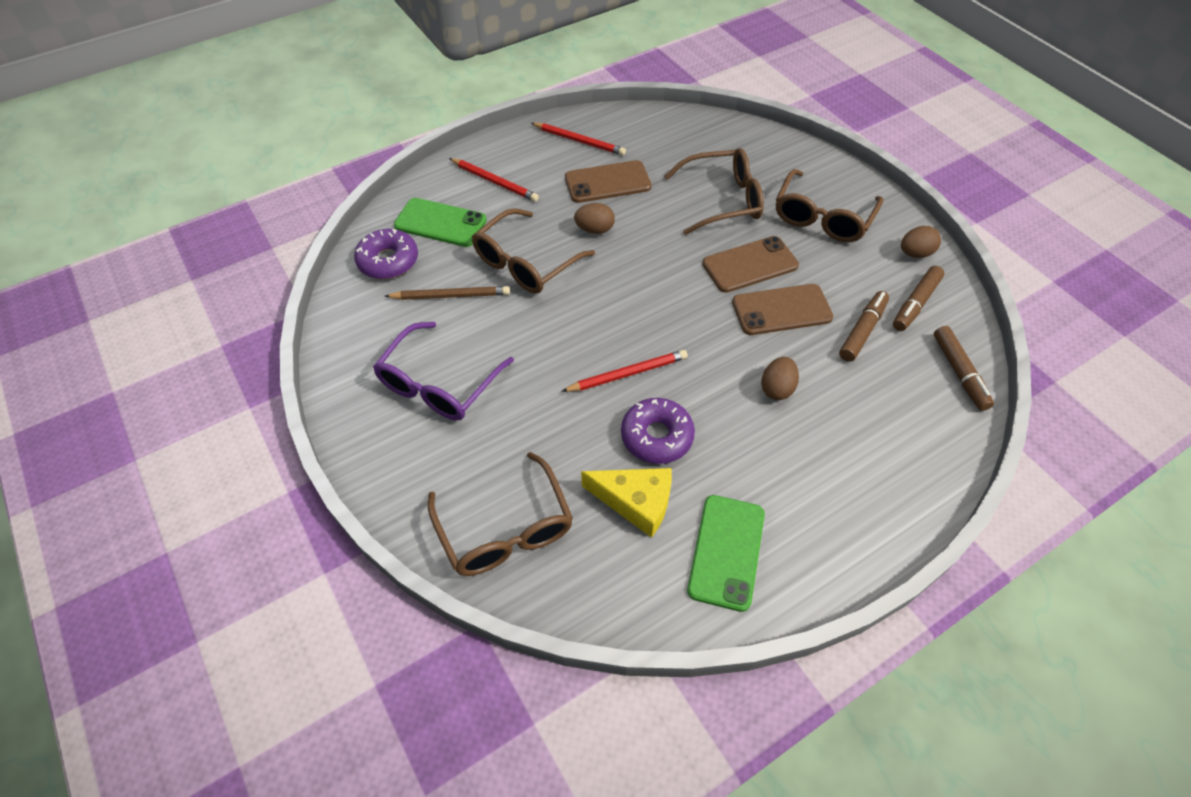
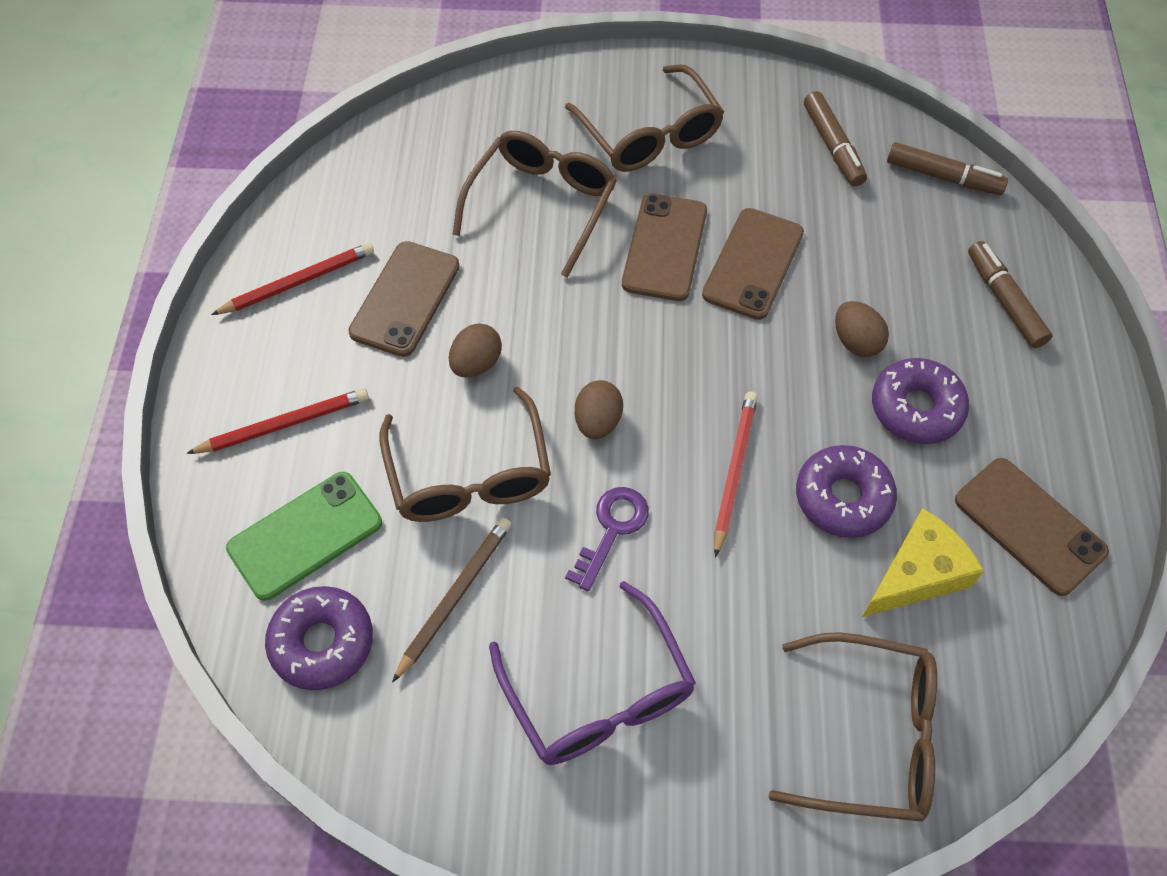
camera: 55 degrees left, 5 degrees up
green phone [687,495,765,612] -> brown phone [955,458,1109,596]
brown marker [839,291,889,362] -> brown marker moved to [968,241,1053,348]
brown egg [901,226,941,258] -> brown egg moved to [575,380,623,439]
none -> purple key [565,487,649,591]
none -> purple donut [872,358,969,444]

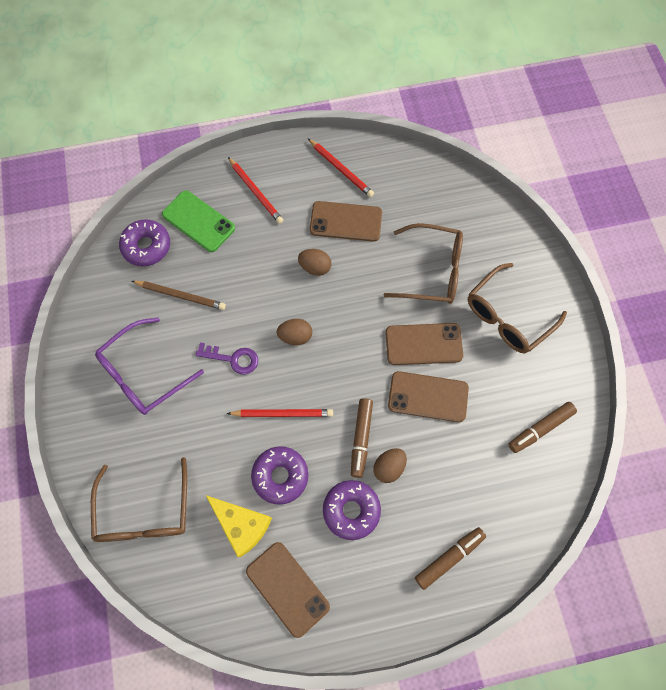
camera: 75 degrees right, 10 degrees up
brown glasses [379,387,551,522] -> none
brown marker [887,142,1008,195] -> brown marker moved to [351,398,373,478]
brown phone [955,458,1109,596] -> brown phone turned 75 degrees counterclockwise [246,542,330,638]

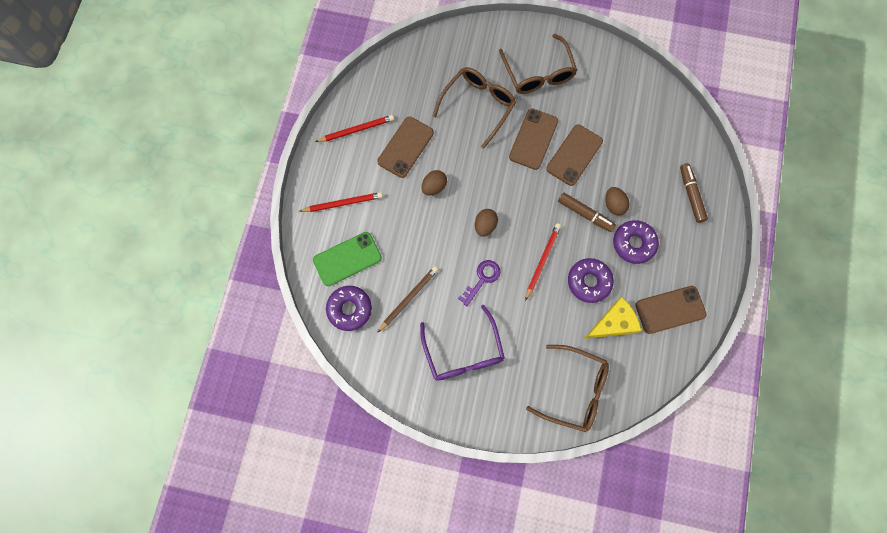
camera: 65 degrees left, 5 degrees up
brown marker [508,402,577,453] -> none

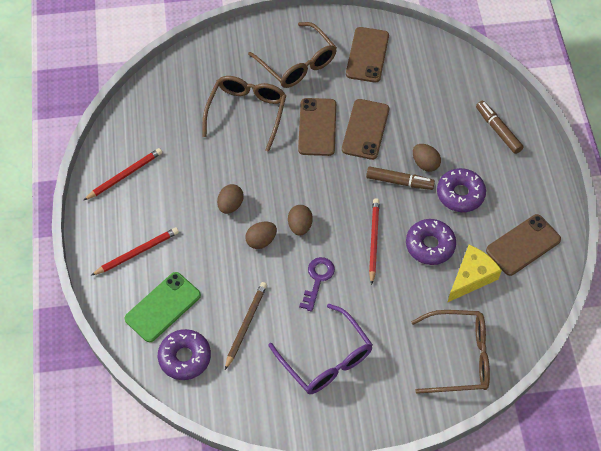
camera: 20 degrees left, 15 degrees down
brown phone [377,117,434,178] -> brown phone moved to [346,27,389,83]
none -> brown egg [245,222,277,249]

